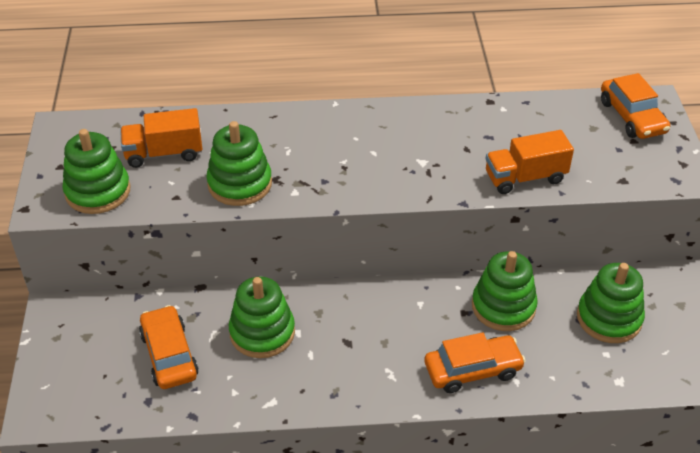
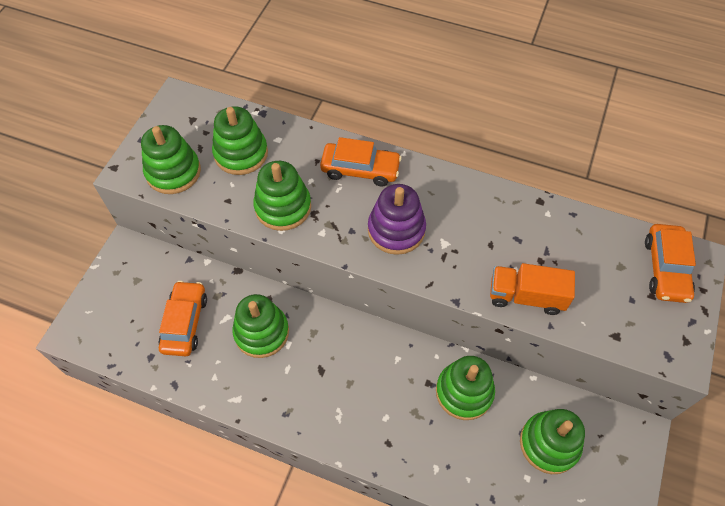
camera: 25 degrees right, 15 degrees up
orange truck [120,108,202,168] -> green stacking toy [212,106,268,175]
orange car [424,332,525,393] -> orange car moved to [320,137,402,187]
none -> purple stacking toy [368,184,426,255]

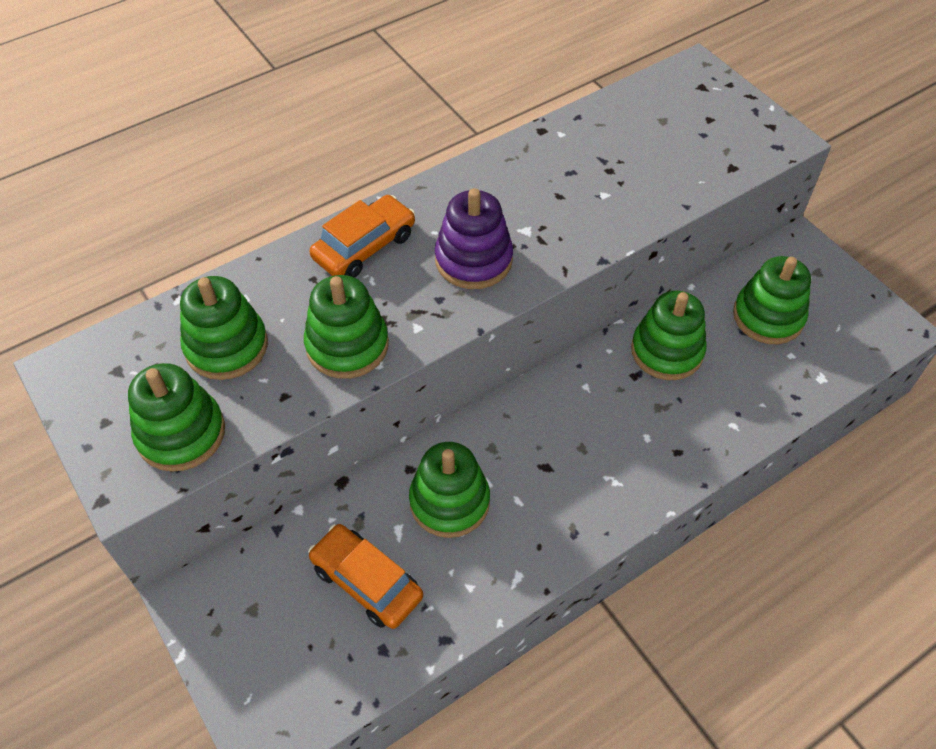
camera: 55 degrees left, 5 degrees down
orange truck [490,263,575,315] -> none
orange car [645,224,696,303] -> none

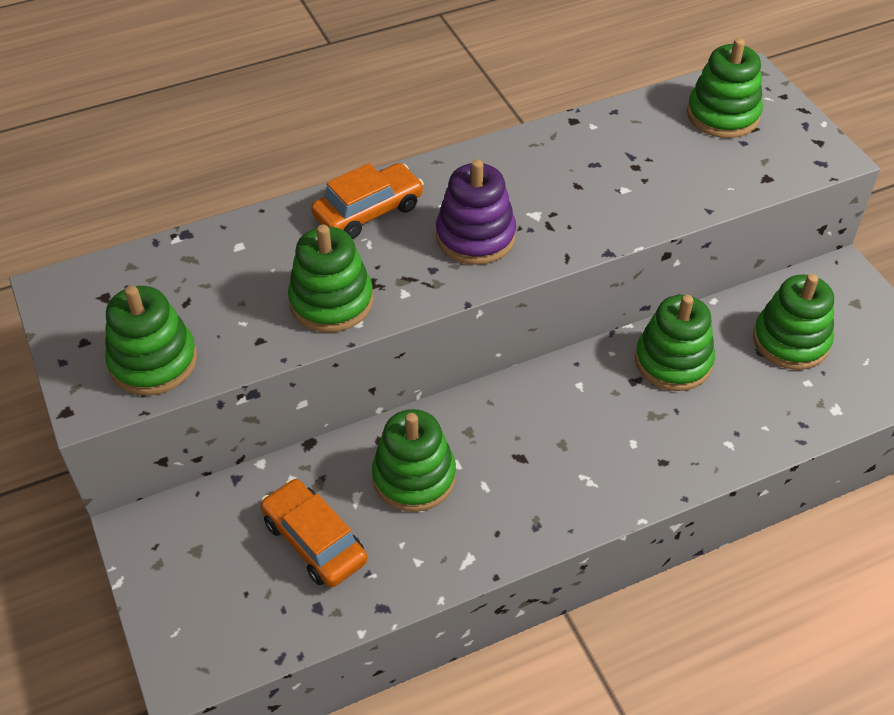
camera: 10 degrees right, 5 degrees down
green stacking toy [180,276,268,380] -> green stacking toy moved to [687,38,763,138]

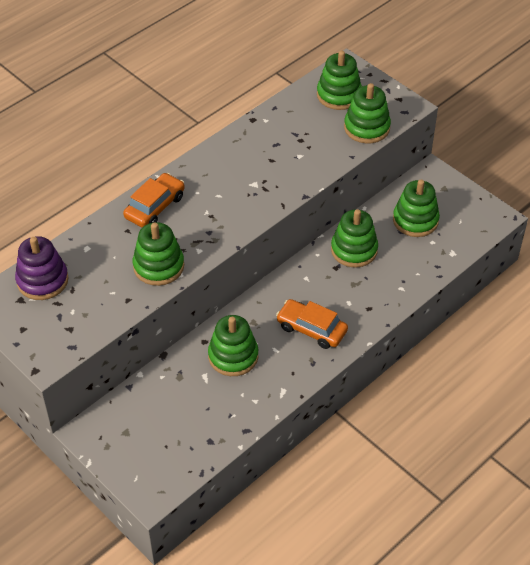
camera: 20 degrees left, 0 degrees up
green stacking toy [105,285,197,395] -> green stacking toy moved to [344,83,391,143]
orange car [261,479,367,587] -> orange car moved to [276,299,348,349]
purple stacking toy [436,159,516,265] -> purple stacking toy moved to [15,236,69,300]

